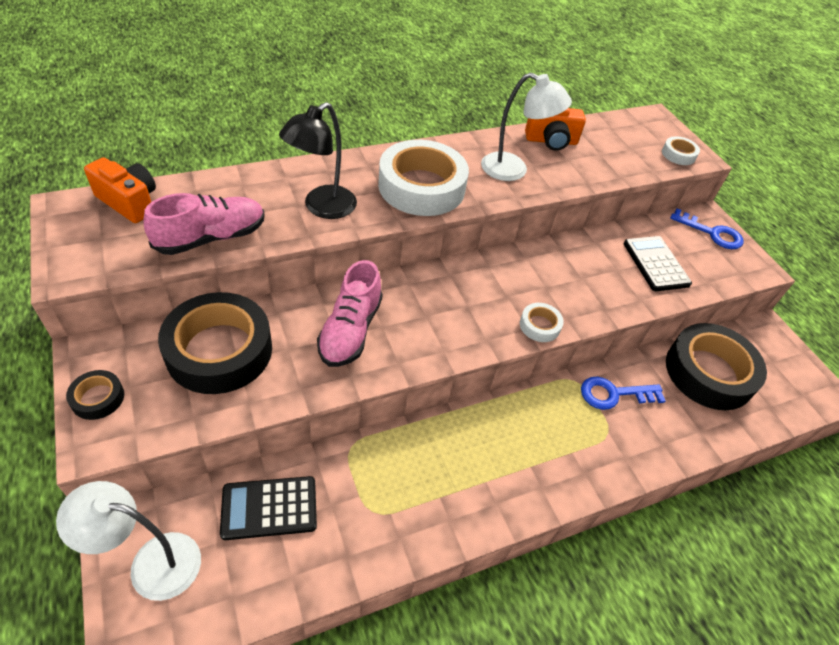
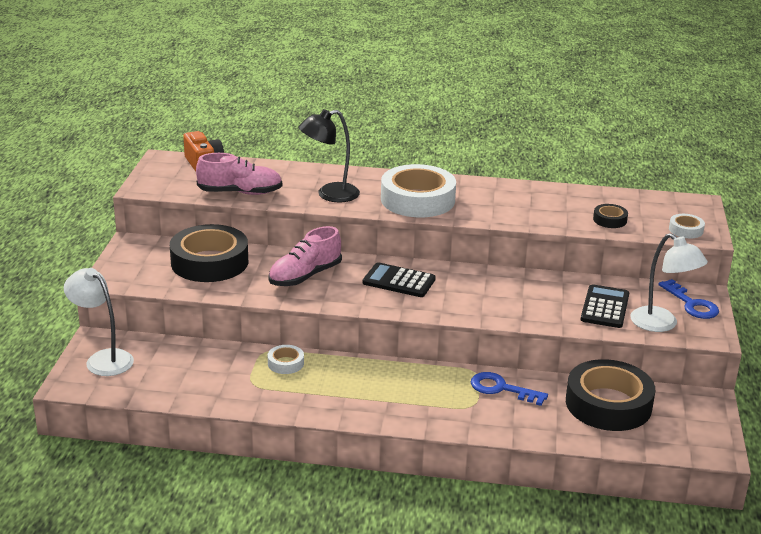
camera: 35 degrees right, 20 degrees down
black tape [66,370,124,420] -> black tape moved to [593,204,628,228]
black calculator [220,476,317,540] -> black calculator moved to [363,262,436,297]
white lamp [481,72,572,181] -> white lamp moved to [630,233,708,332]
white tape [520,303,564,342] -> white tape moved to [268,345,304,374]
orange camera [525,108,586,151] -> none

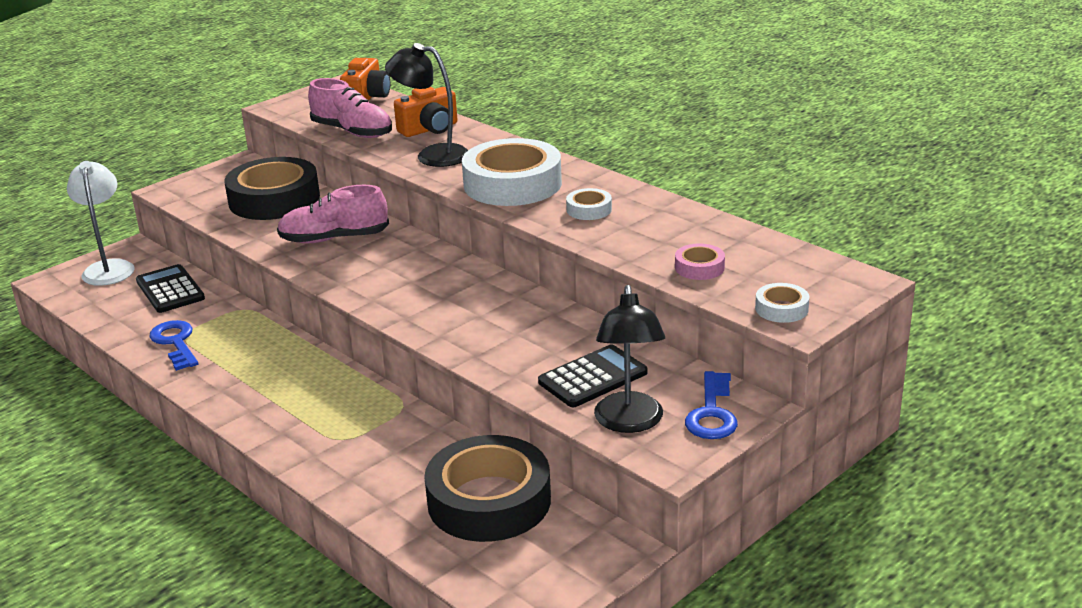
camera: 40 degrees right, 0 degrees up
white tape [268,345,304,374] -> white tape moved to [566,188,612,220]
black calculator [363,262,436,297] -> black calculator moved to [136,264,205,313]
blue key [471,372,548,406] -> blue key moved to [149,320,198,371]
black tape [593,204,628,228] -> pink tape [675,243,725,280]
white lamp [630,233,708,332] -> black lamp [594,285,665,433]
none -> orange camera [394,86,457,137]

